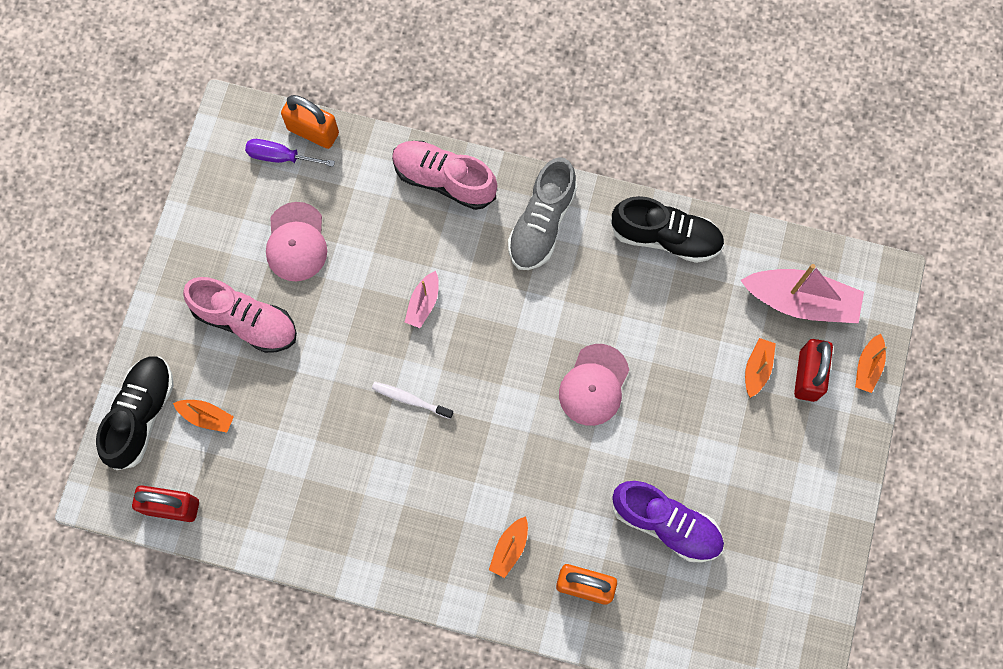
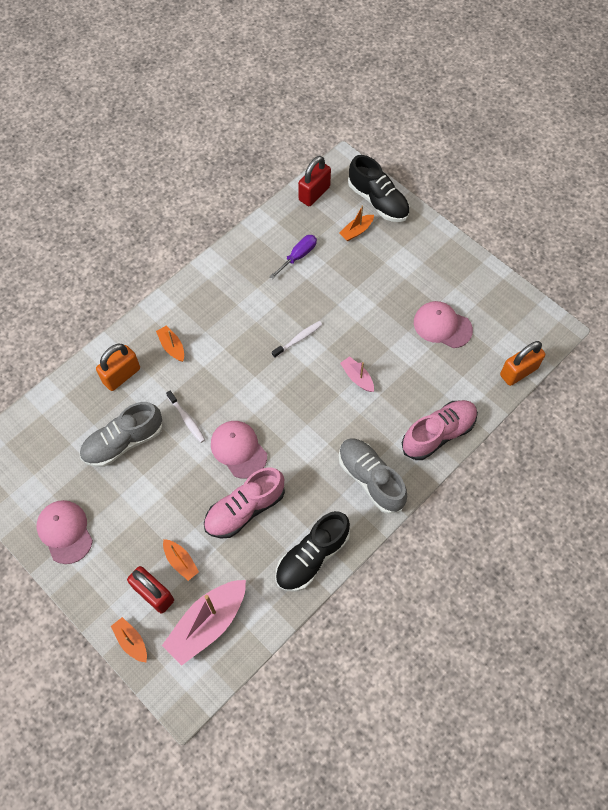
camera: 120 degrees right, 10 degrees down
pink shoe [183,277,297,353] -> pink shoe moved to [204,467,285,538]
purple screwdriver [245,139,335,167] -> purple screwdriver moved to [269,235,317,279]
purple shoe [612,481,724,563] -> grey shoe [80,402,163,467]
none -> pink cap [37,500,93,564]
none -> white toothbrush [166,391,205,443]

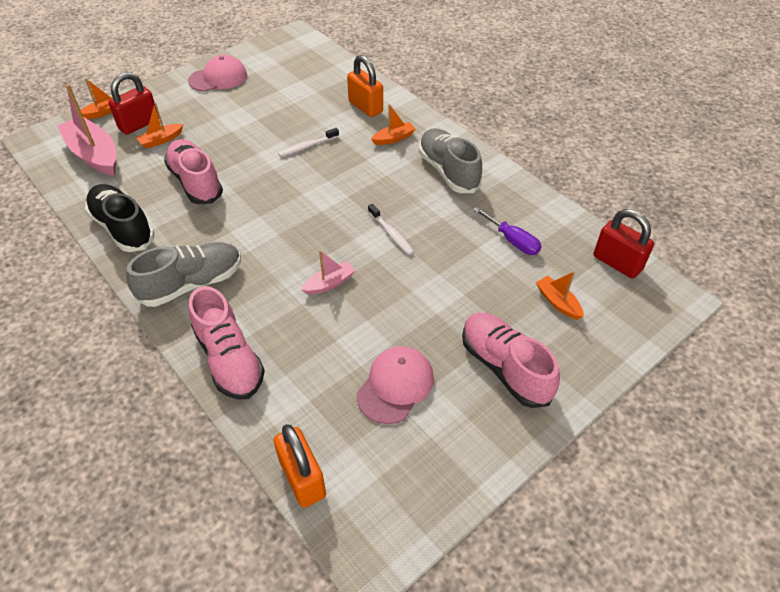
camera: 95 degrees right, 15 degrees down
grey shoe [80,402,163,467] -> grey shoe moved to [419,128,482,193]
pink cap [211,421,267,479] -> none
black shoe [348,155,410,222] -> none
none -> pink shoe [462,313,560,408]

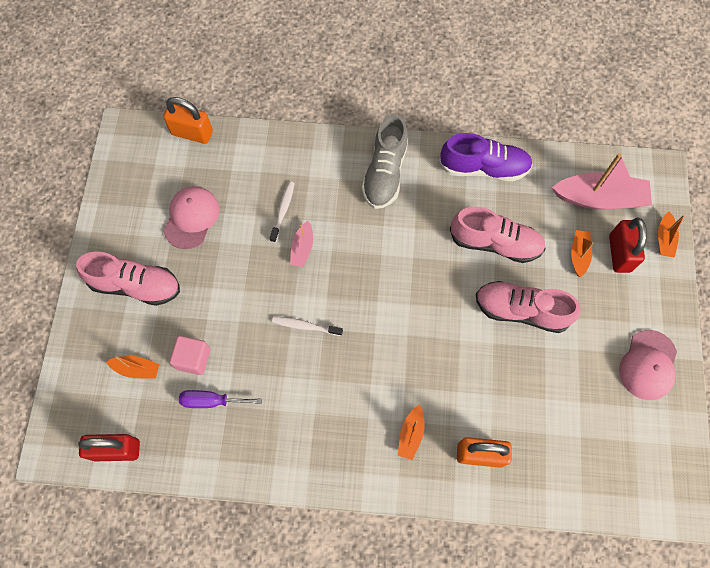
camera: 135 degrees right, 20 degrees up
black shoe [85,184,155,252] -> purple shoe [439,133,533,181]
pink shoe [189,286,265,400] -> pink shoe moved to [476,281,581,333]
white toothbrush [278,128,339,157] -> white toothbrush moved to [270,182,295,243]
pink cap [356,346,434,424] -> pink cap turned 150 degrees counterclockwise [163,186,220,249]
grey shoe [419,128,482,193] -> none
none -> pink cube [169,336,211,375]

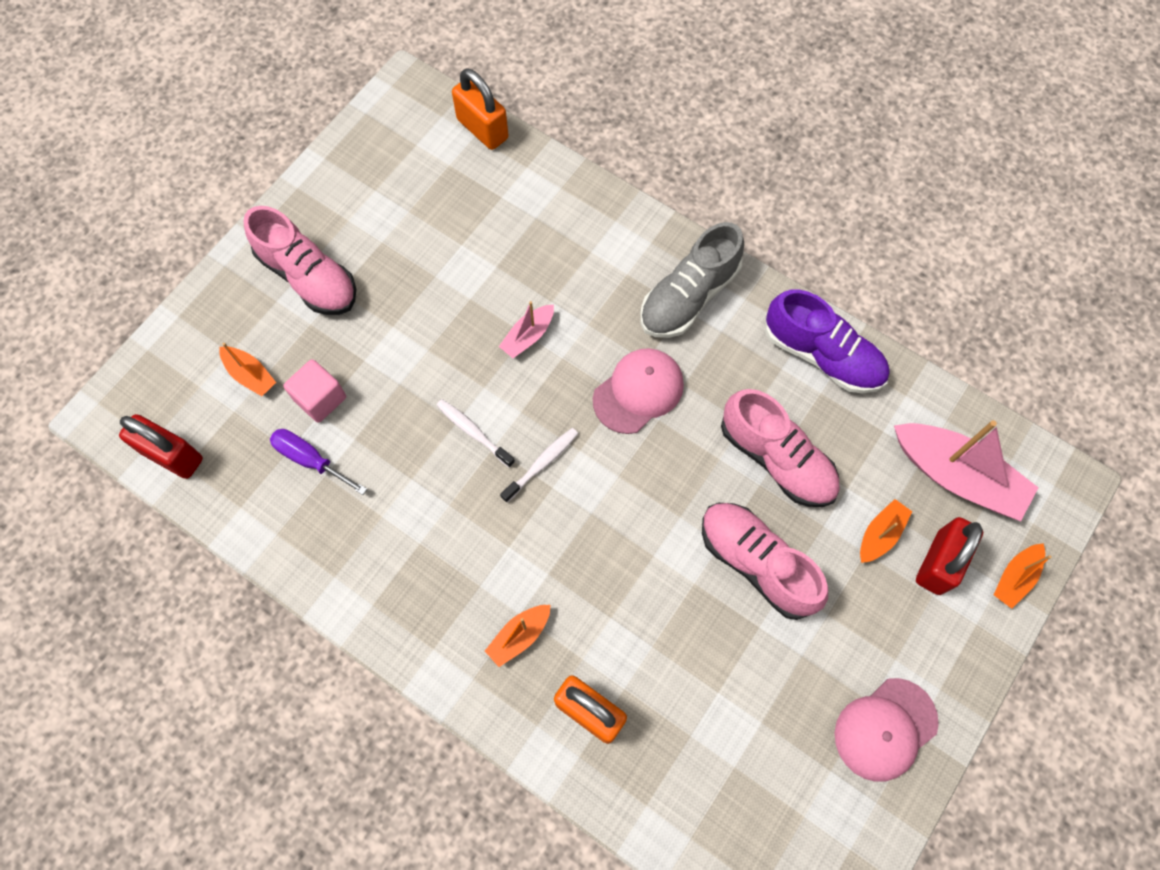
camera: 30 degrees right, 0 degrees up
pink cap [163,186,220,249] -> pink cap moved to [593,348,684,434]
white toothbrush [270,182,295,243] -> white toothbrush moved to [500,428,578,503]

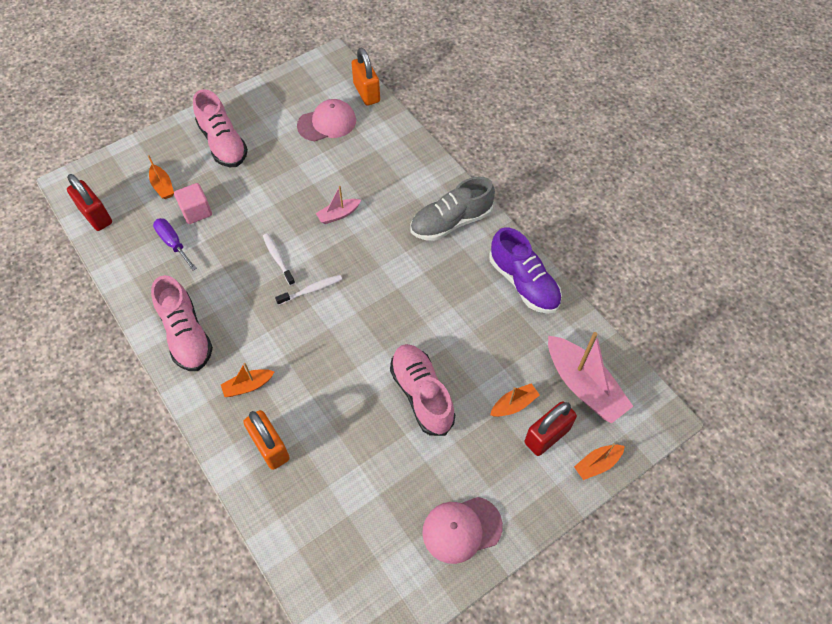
camera: 20 degrees right, 10 degrees down
pink cap [593,348,684,434] -> pink cap moved to [297,99,356,141]
pink shoe [721,389,840,507] -> pink shoe moved to [151,275,213,371]

